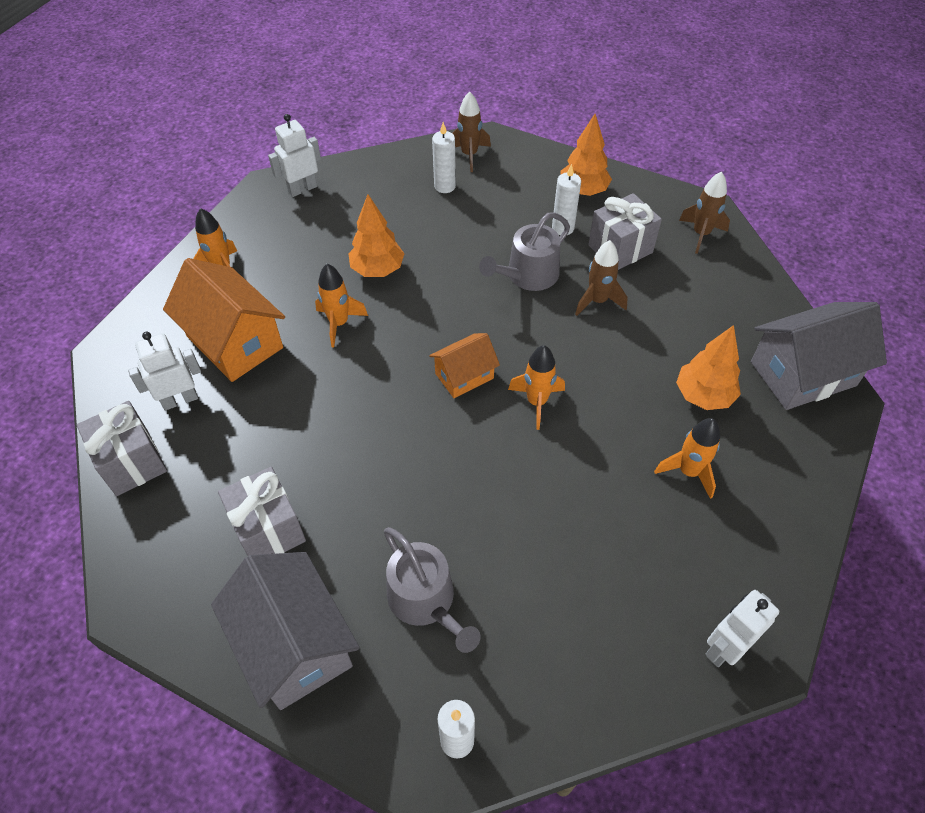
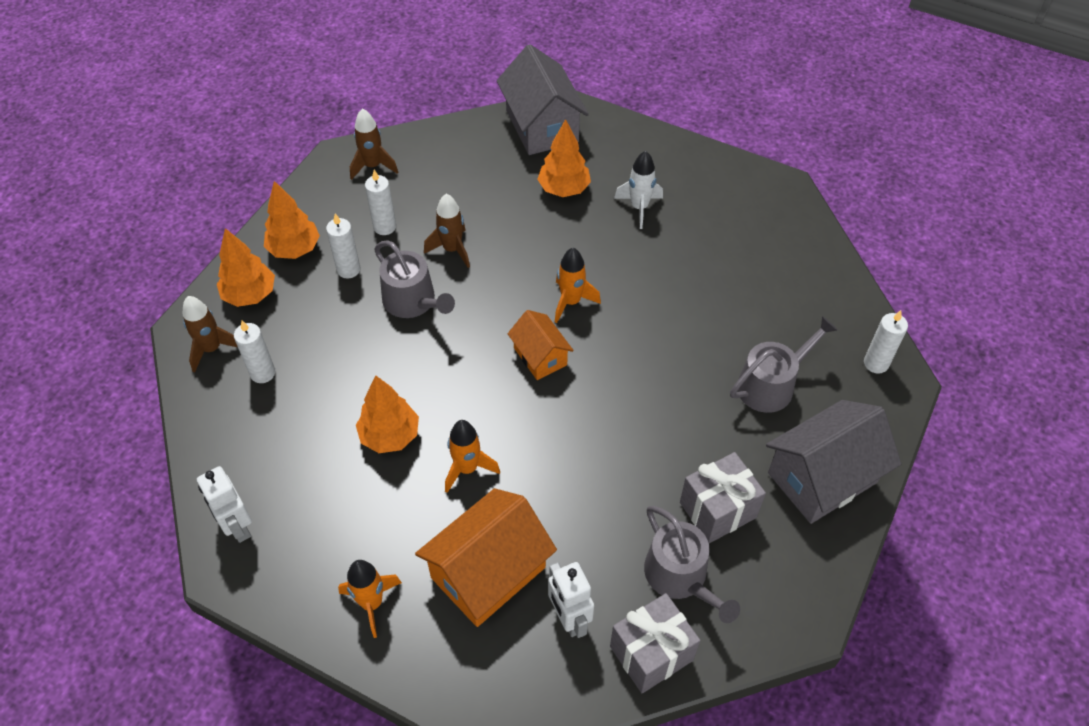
camera: 90 degrees left, 0 degrees up
grey gift [588,193,662,270] -> white candle [365,170,396,235]
orange rocket [654,418,720,499] -> white rocket [614,151,663,229]
white robot [705,590,779,667] -> none
none -> orange tree [217,228,275,307]
none -> grey watering can [644,506,740,623]

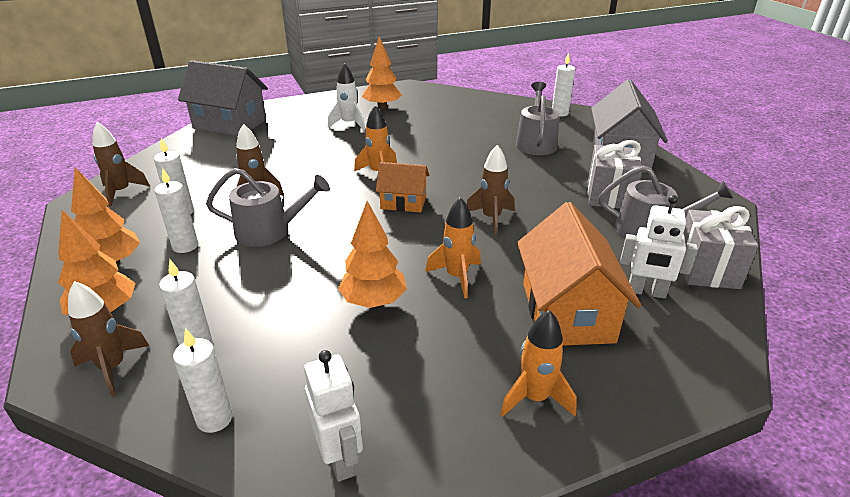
camera: 50 degrees left, 20 degrees down
white robot [197,466,252,543] -> white robot turned 120 degrees counterclockwise [304,350,363,482]
orange tree [537,119,591,197] -> orange tree moved to [362,36,402,109]
none -> white candle [173,328,233,433]
none -> brown rocket [467,145,515,235]

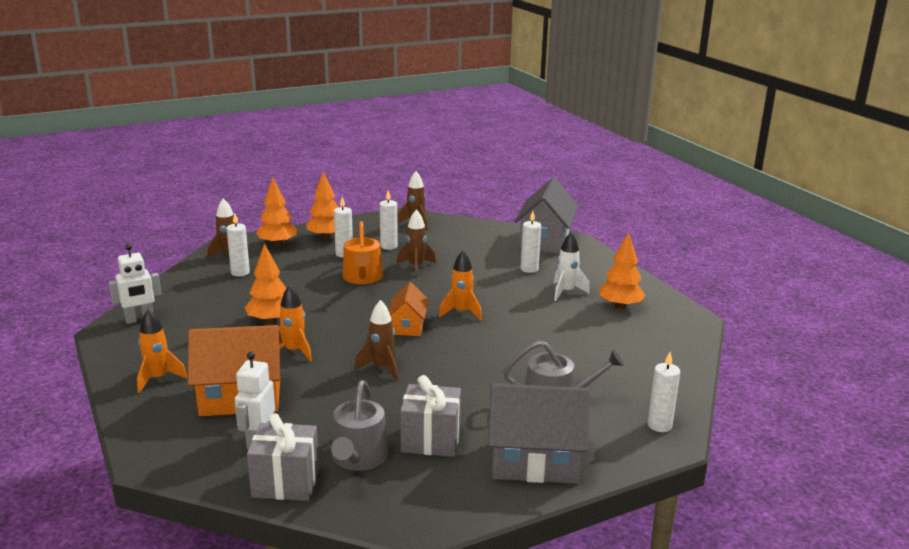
camera: 85 degrees right, 10 degrees down
white candle [173,328,233,433] -> white candle moved to [521,211,541,273]
grey watering can [206,168,330,247] -> orange watering can [343,221,383,284]

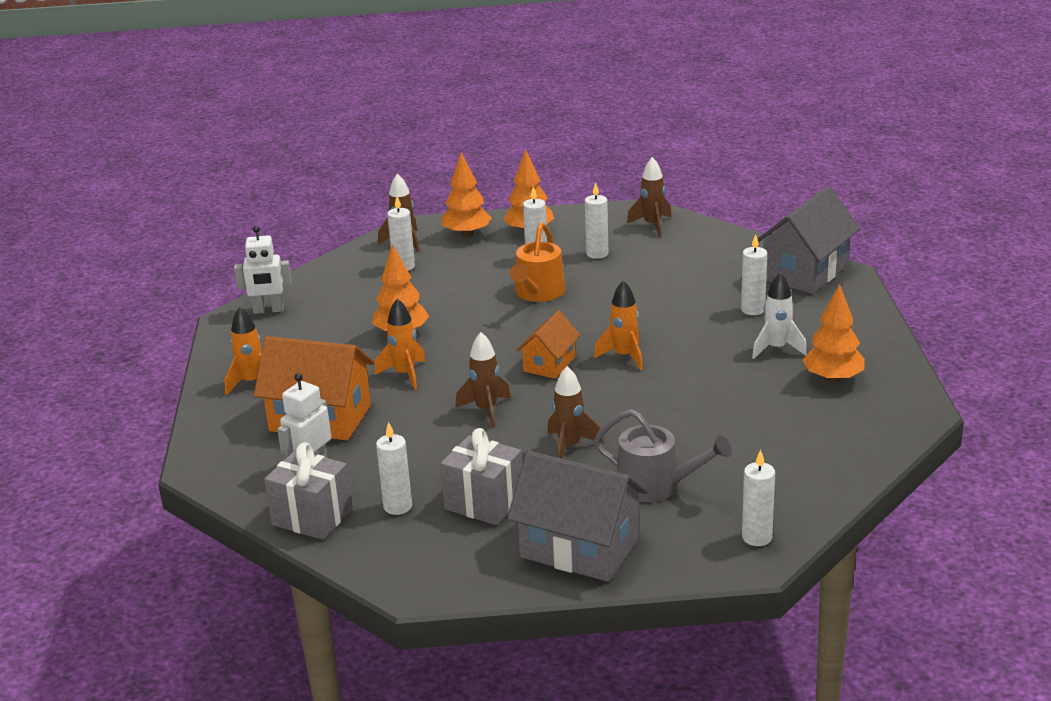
camera: 25 degrees right, 5 degrees up
grey watering can [331,380,389,471] -> white candle [376,422,412,515]
brown rocket [397,209,436,277] -> brown rocket moved to [547,366,603,459]

